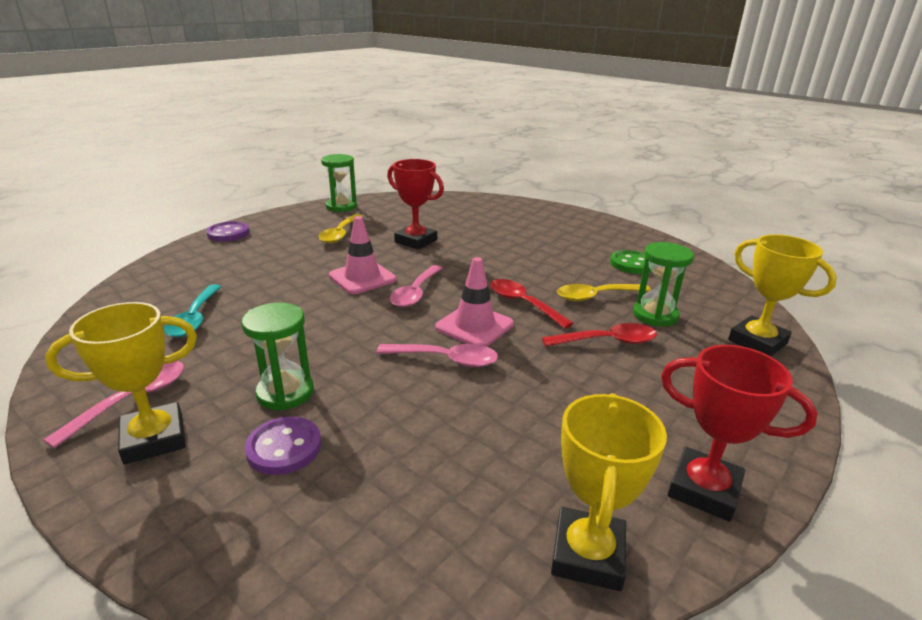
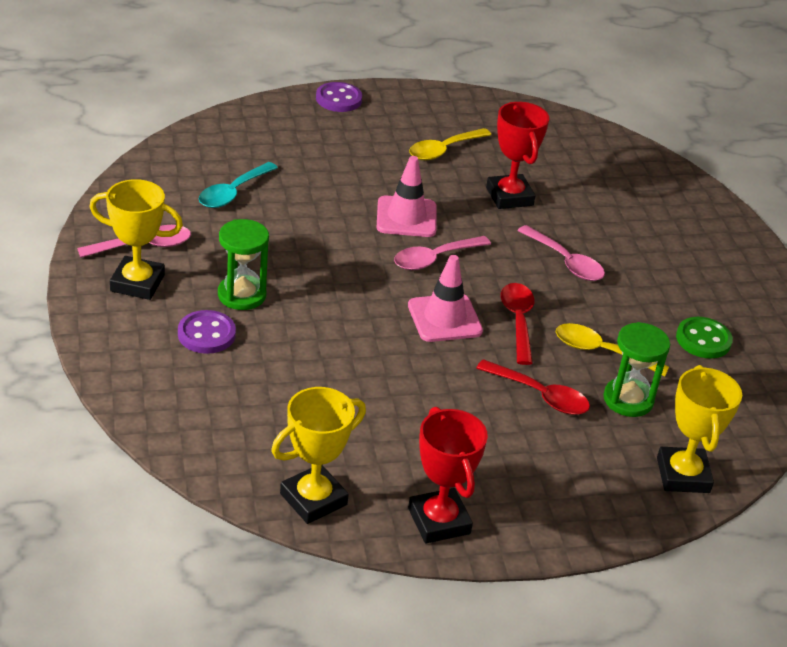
camera: 35 degrees right, 10 degrees up
green hourglass [321,154,357,212] -> none
pink spoon [377,344,498,367] -> pink spoon moved to [517,225,605,281]

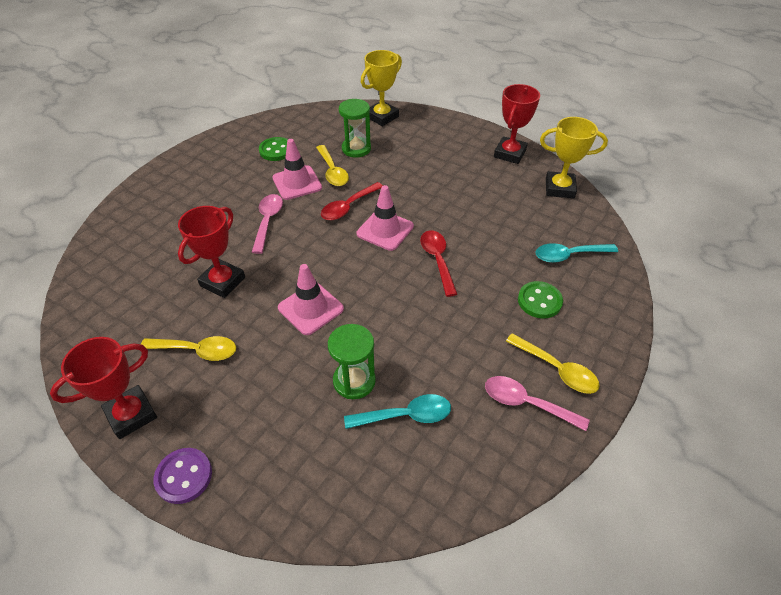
camera: 130 degrees left, 10 degrees up
yellow trophy [89,179,183,300] -> yellow spoon [506,333,600,394]
purple button [178,310,236,354] -> green button [518,281,563,319]
green hourglass [218,219,269,310] -> green hourglass moved to [328,324,376,399]
pink spoon [394,236,491,270] -> none
red spoon [476,359,590,415] -> red spoon moved to [420,230,457,297]
none -> red trophy [50,337,157,439]
none -> pink traffic cone [272,139,322,200]
none -> turquoise spoon [536,243,618,263]

